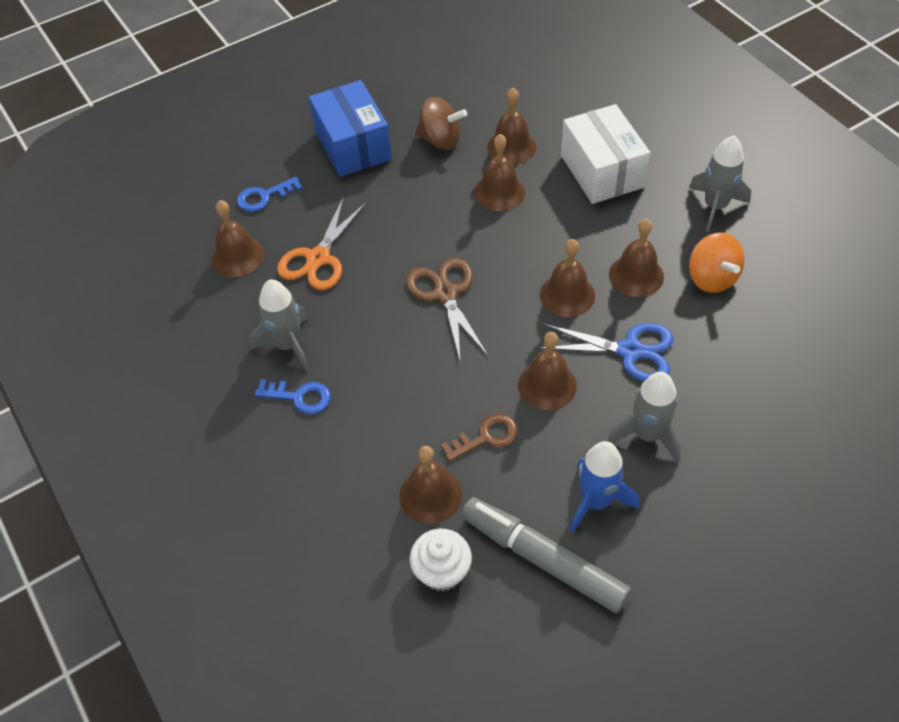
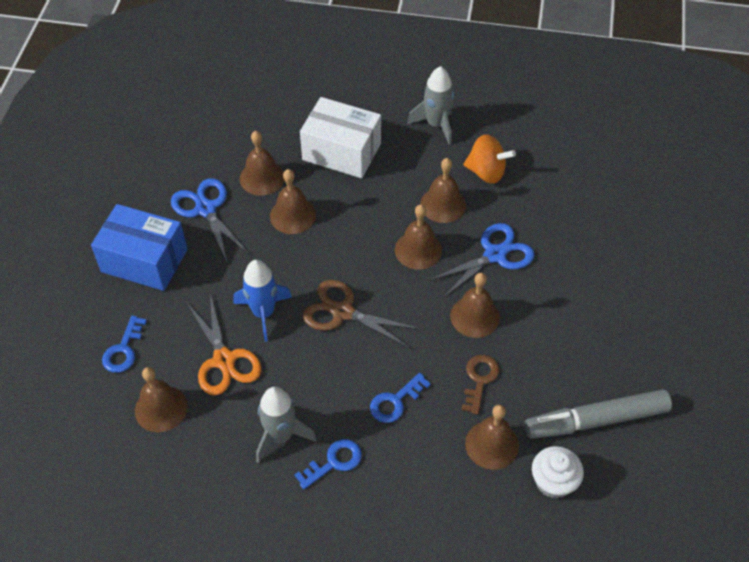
camera: 50 degrees left, 0 degrees up
brown spinning top [415,97,467,149] -> blue scissors [171,178,249,262]
blue rocket [570,441,639,533] -> blue rocket moved to [233,260,292,342]
grey rocket [607,372,681,463] -> none
none -> blue key [370,373,431,423]

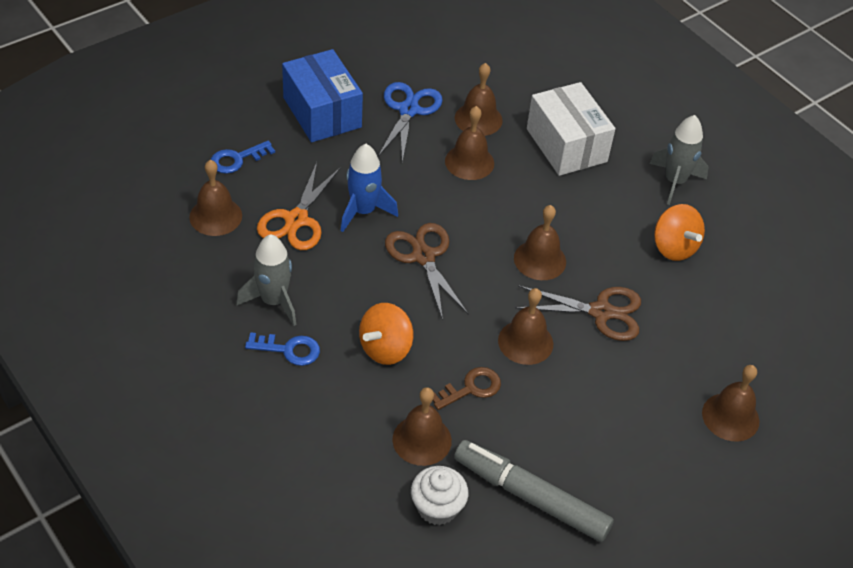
camera: 40 degrees right, 5 degrees down
blue key [370,373,431,423] -> orange spinning top [359,303,414,365]
brown bell [420,158,466,223] -> brown bell moved to [702,365,759,441]
blue scissors [428,223,535,298] -> brown scissors [515,285,641,341]

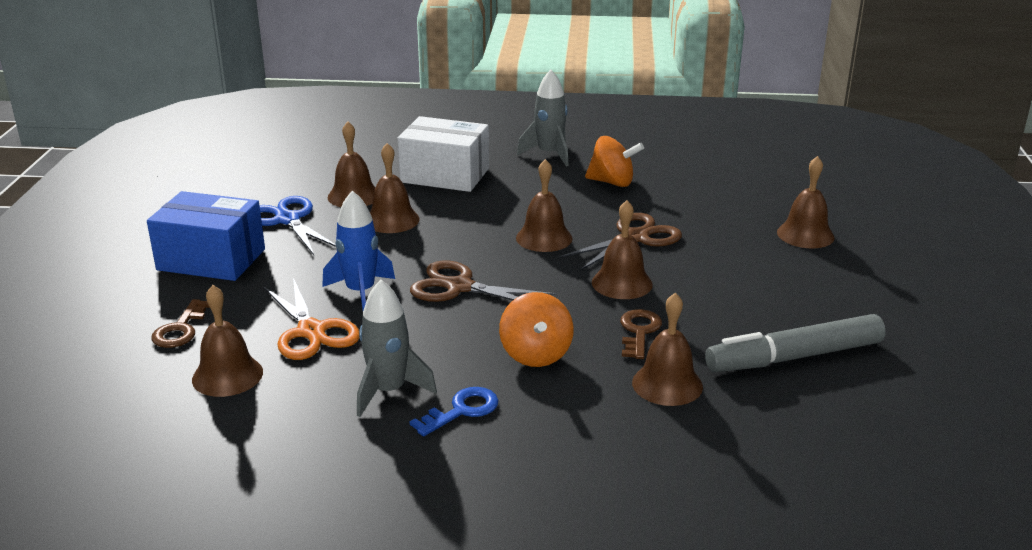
camera: 45 degrees left, 20 degrees down
blue key [211,141,275,174] -> brown key [151,299,210,348]
white cupcake [411,466,469,525] -> none

